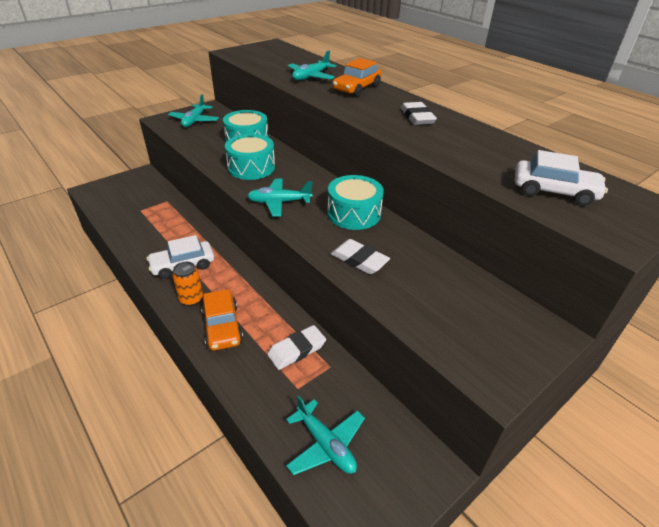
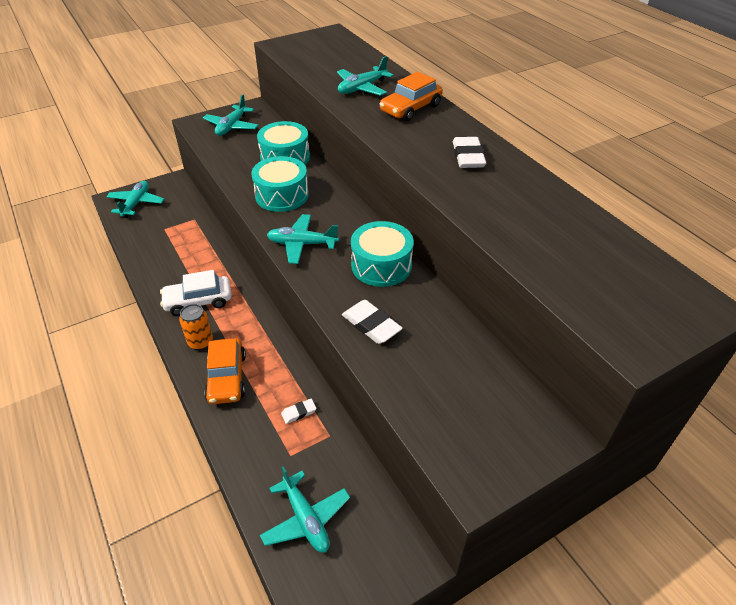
camera: 10 degrees right, 5 degrees up
white eraser [267,325,326,370] -> white eraser [281,399,316,424], size x0.56
white car [515,150,608,206] -> none
none -> turquoise plane [106,181,164,218]

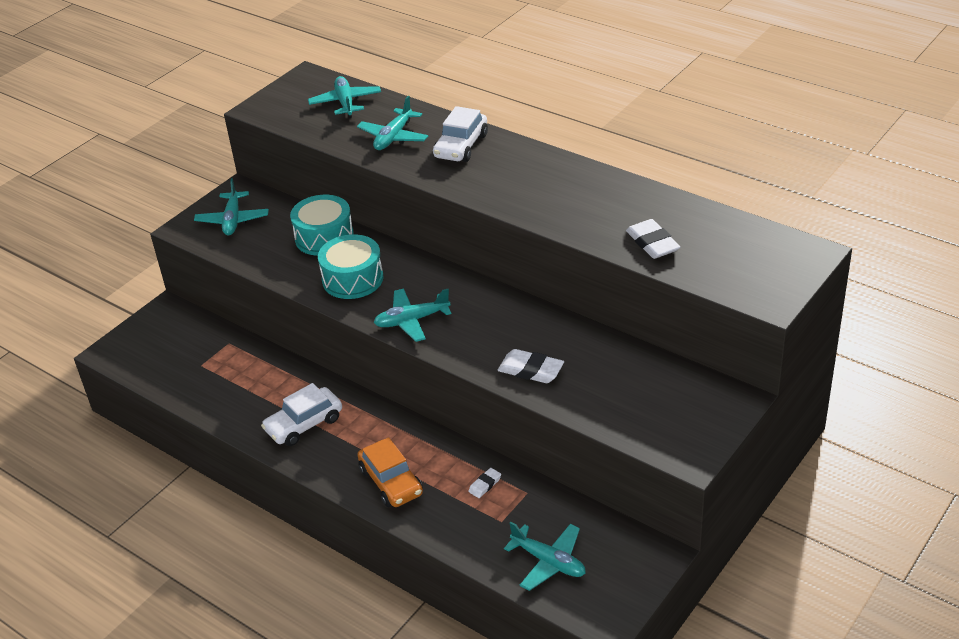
camera: 20 degrees left, 5 degrees down
turquoise plane [106,181,164,218] -> turquoise plane moved to [308,76,381,118]
orange can [179,304,213,350] -> none
turquoise drum [351,221,414,287] -> none
orange car [380,72,443,121] -> white car [433,106,488,162]
white eraser [453,137,486,168] -> white eraser moved to [626,219,680,259]

